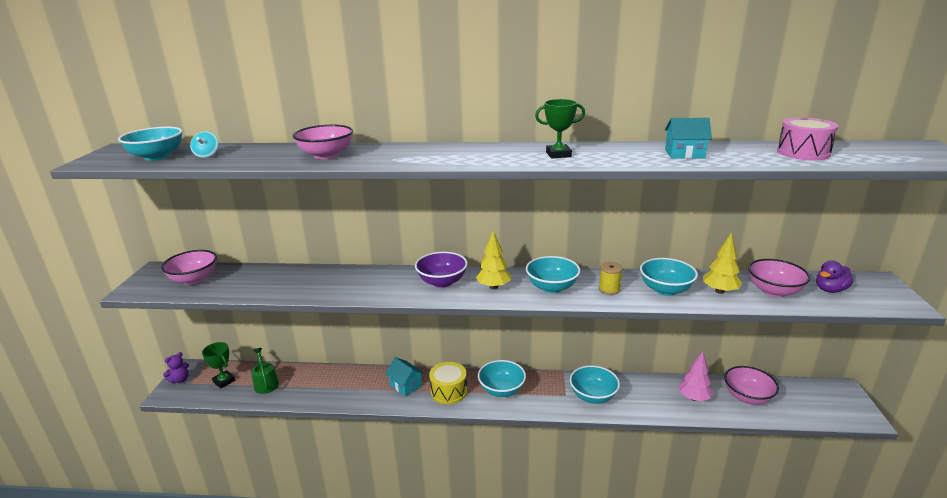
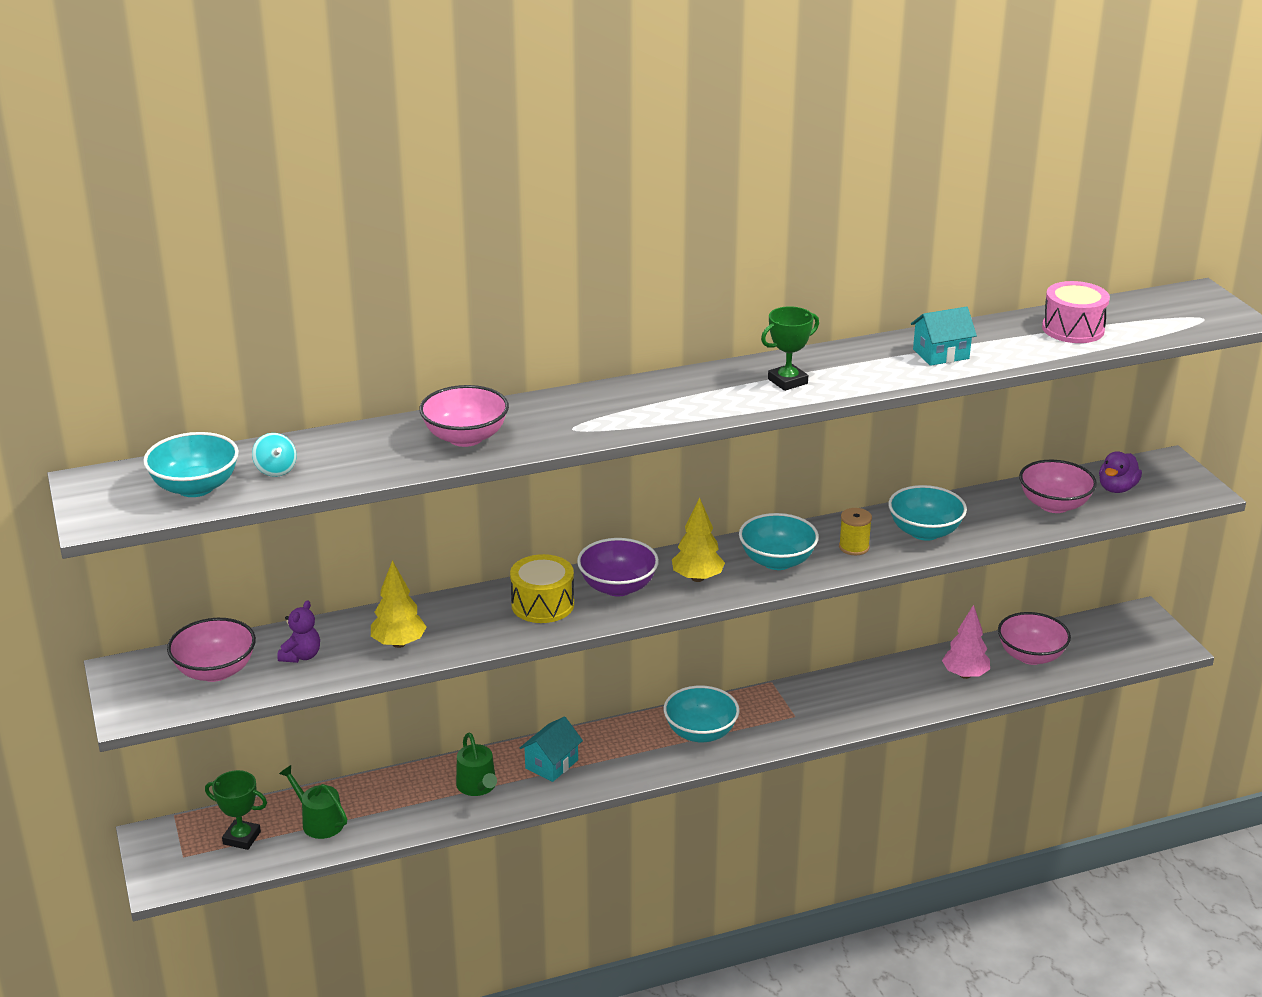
camera: 25 degrees left, 5 degrees up
purple teddy bear [163,352,189,383] -> purple teddy bear moved to [277,600,320,663]
turquoise house [385,357,424,397] -> turquoise house turned 75 degrees counterclockwise [520,716,583,782]
yellow drum [429,362,467,404] -> yellow drum moved to [510,554,574,623]
turquoise bowl [570,365,620,404] -> none
yellow tree [703,232,742,294] -> yellow tree moved to [371,560,427,648]
none -> green watering can [456,733,497,796]

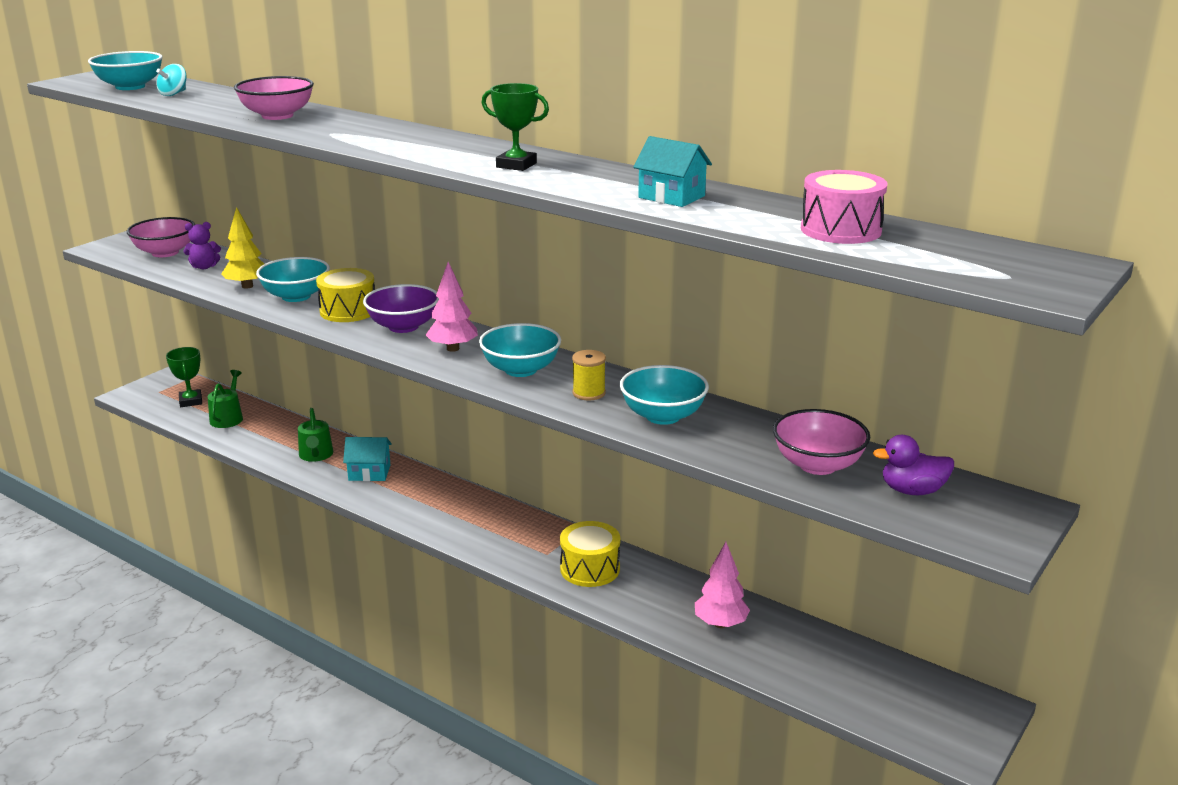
camera: 55 degrees right, 5 degrees down
green watering can [456,733,497,796] -> green watering can turned 45 degrees counterclockwise [298,408,333,462]
turquoise bowl [663,686,739,743] -> turquoise bowl moved to [256,257,330,302]
yellow tree [672,497,725,582] -> pink tree [426,262,478,352]
pink bowl [998,612,1071,665] -> none
none -> yellow drum [560,521,620,587]

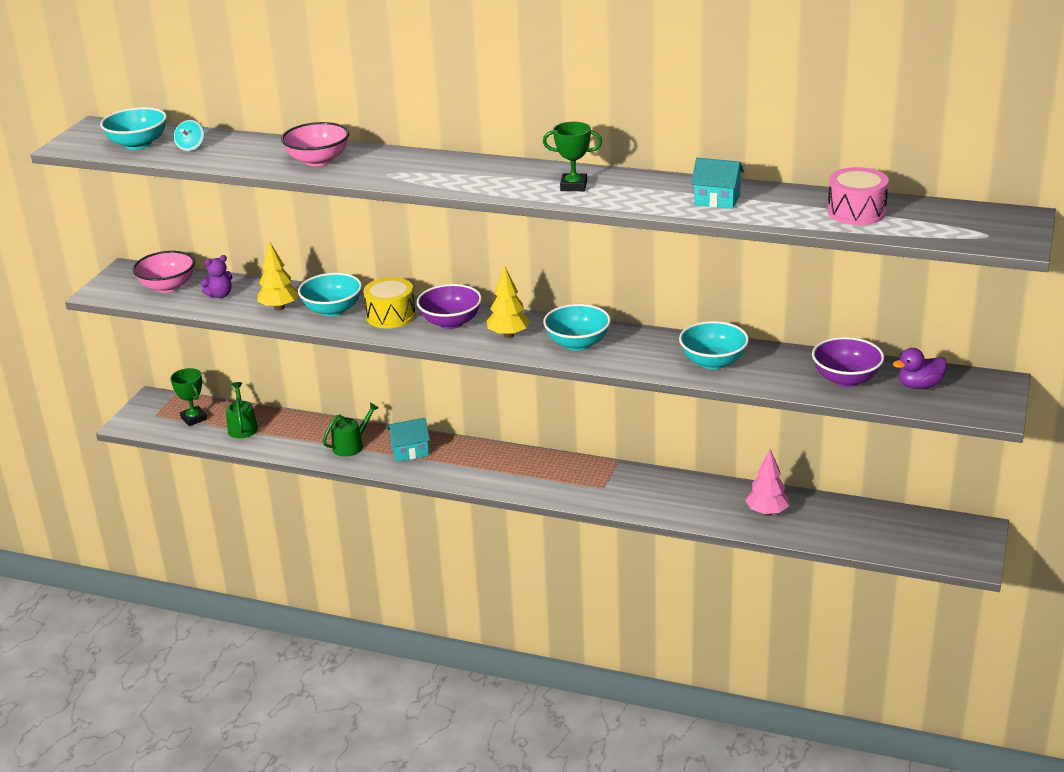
camera: 15 degrees left, 5 degrees up
green watering can [298,408,333,462] -> green watering can turned 105 degrees counterclockwise [323,402,379,457]
pink tree [426,262,478,352] -> yellow tree [487,266,530,338]
yellow drum [560,521,620,587] -> none
yellow spool [572,350,606,400] -> none
pink bowl [773,409,870,475] -> purple bowl [812,337,884,387]

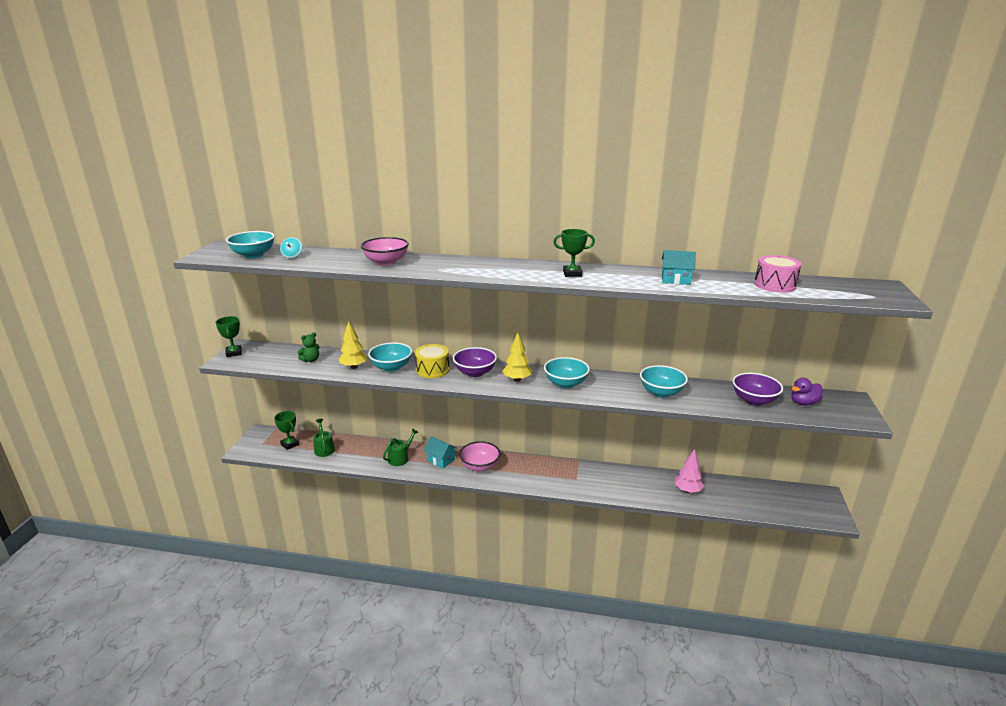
camera: 10 degrees left, 5 degrees down
pink bowl [133,251,195,293] -> pink bowl moved to [459,441,500,472]
purple teddy bear [200,255,232,298] -> green teddy bear [297,332,319,362]
turquoise house [387,418,430,462] -> turquoise house turned 60 degrees clockwise [424,436,457,468]
none -> green trophy [215,316,242,357]

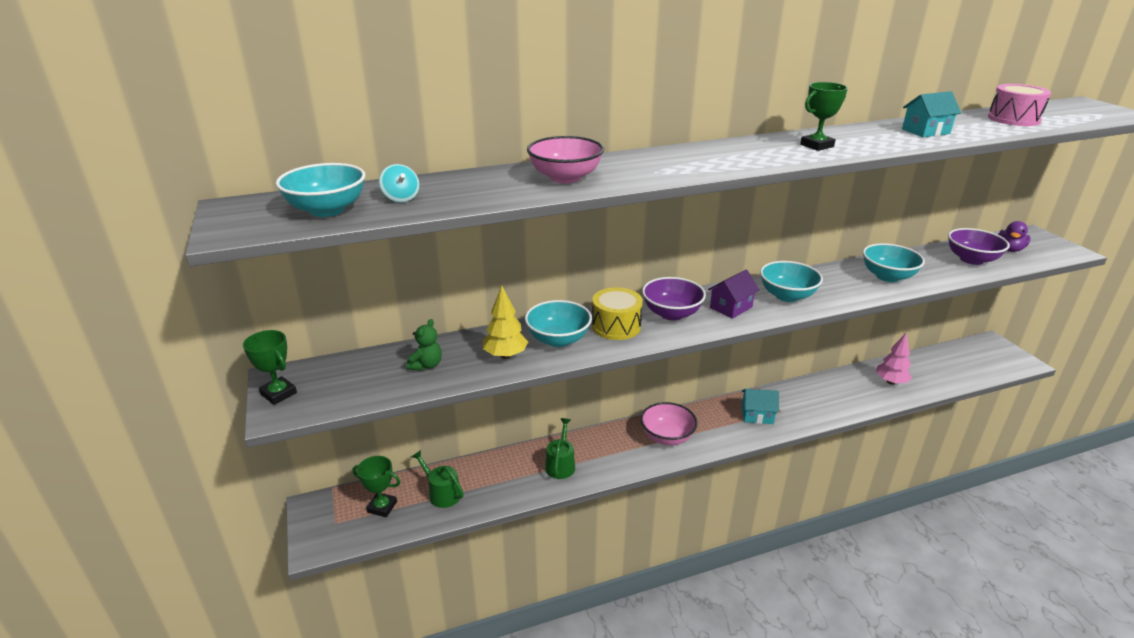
camera: 30 degrees left, 5 degrees up
turquoise house [424,436,457,468] -> turquoise house moved to [742,389,779,424]
yellow tree [502,333,532,382] -> purple house [708,270,759,319]

